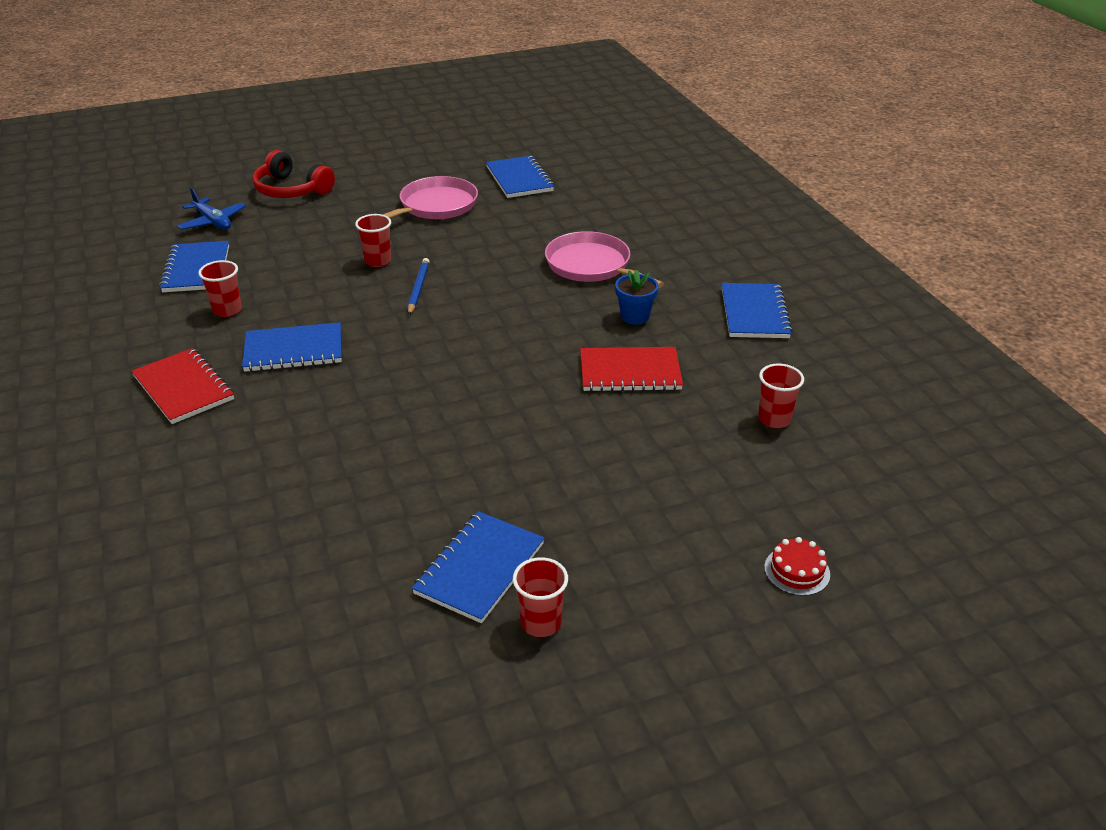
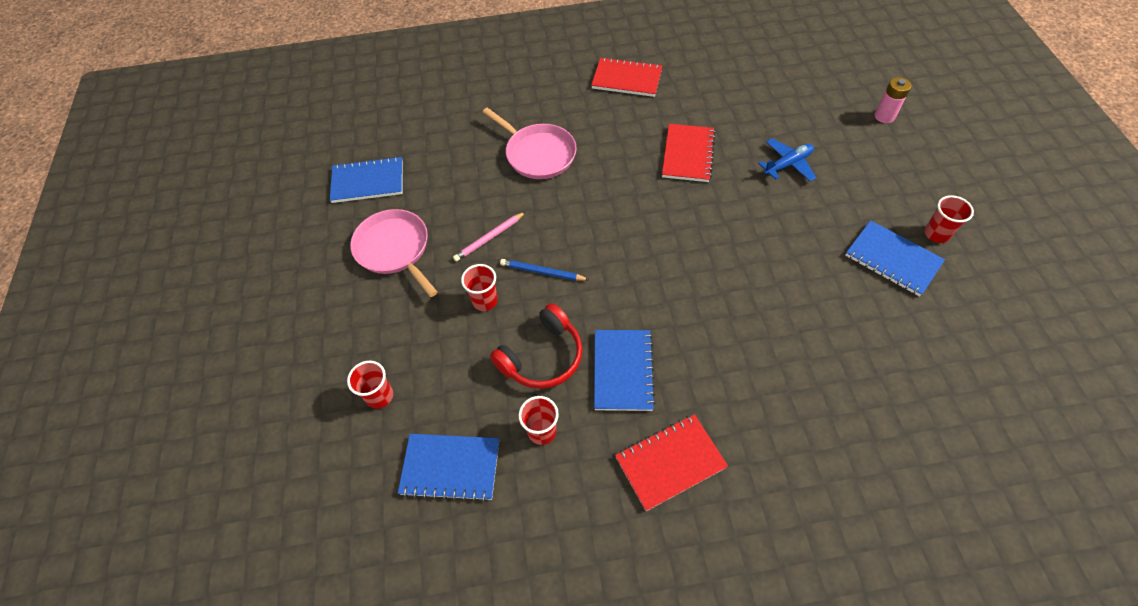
camera: 75 degrees left, 20 degrees up
blue plane [177,188,246,230] -> blue plane moved to [758,138,817,181]
red headphones [252,150,335,198] -> red headphones moved to [490,303,583,389]
pink pan [545,231,664,288] -> pink pan turned 105 degrees counterclockwise [483,108,576,179]
blue flower pot [615,270,659,325] -> none
blue notebook [722,283,793,338] -> red notebook [591,57,662,97]
red cup [758,364,804,428] -> red cup moved to [347,360,393,409]
red cake [764,537,830,596] -> pink battery [875,77,912,123]
none -> pink pencil [453,212,526,262]

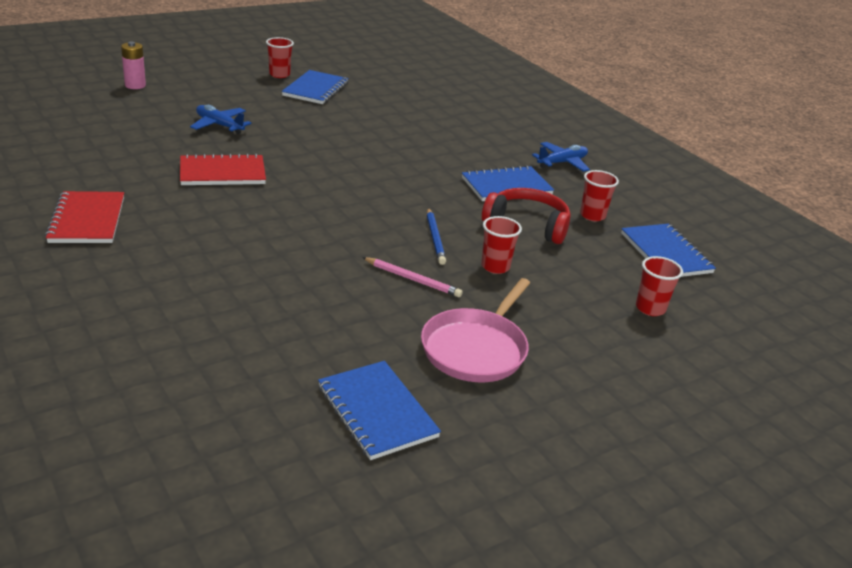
camera: 120 degrees left, 25 degrees down
pink pan [483,108,576,179] -> none
red notebook [615,414,728,511] -> blue plane [532,142,590,172]

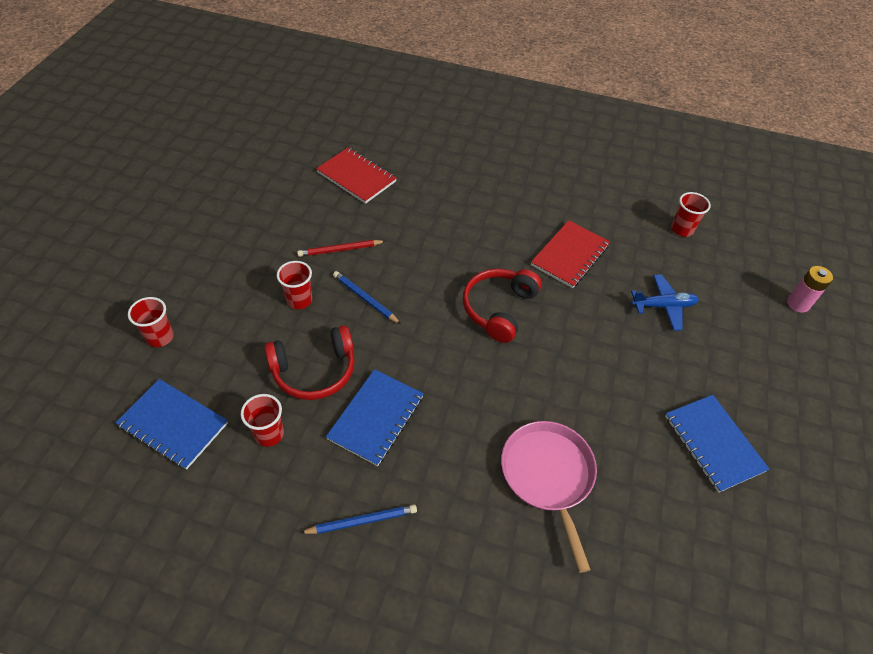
camera: 140 degrees right, 20 degrees up
red notebook [45,191,124,243] -> red notebook moved to [316,148,397,204]
red cup [266,37,294,78] -> red cup moved to [671,192,711,237]
blue notebook [318,361,441,460] -> none
pink pencil [362,257,463,297] -> red pencil [297,240,386,257]
pink pan [421,278,530,382] -> pink pan moved to [501,421,597,573]
blue plane [532,142,590,172] -> blue pencil [300,504,417,534]
none -> red headphones [463,269,542,343]

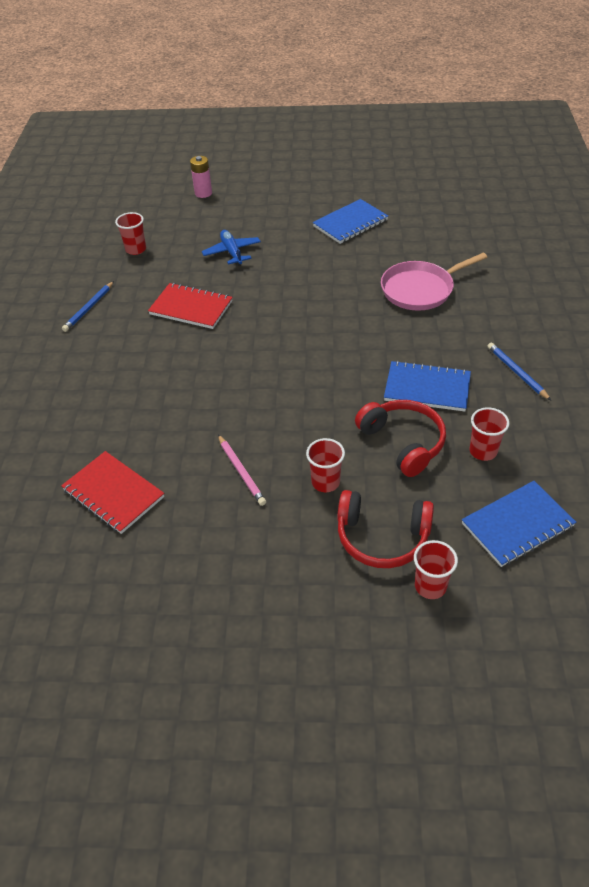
camera: 100 degrees left, 5 degrees down
blue notebook [115,379,228,470] -> blue notebook turned 45 degrees clockwise [462,481,576,567]
red pencil [297,240,386,257] -> pink pencil [218,435,266,506]
red notebook [316,148,397,204] -> red notebook turned 75 degrees counterclockwise [61,451,164,534]
blue pencil [333,271,401,324] -> blue pencil moved to [62,281,114,332]
red headphones [463,269,542,343] -> red headphones moved to [337,490,434,568]

